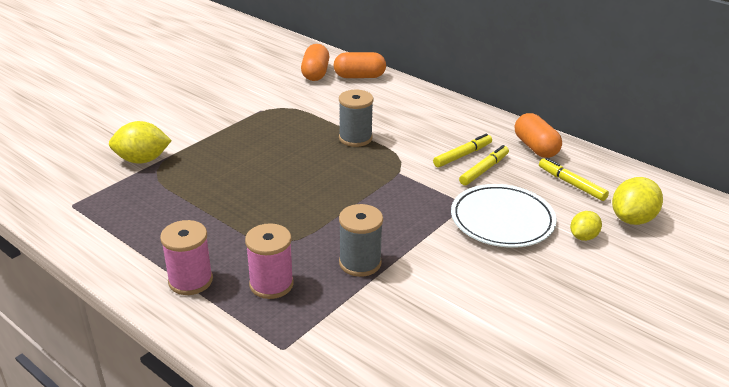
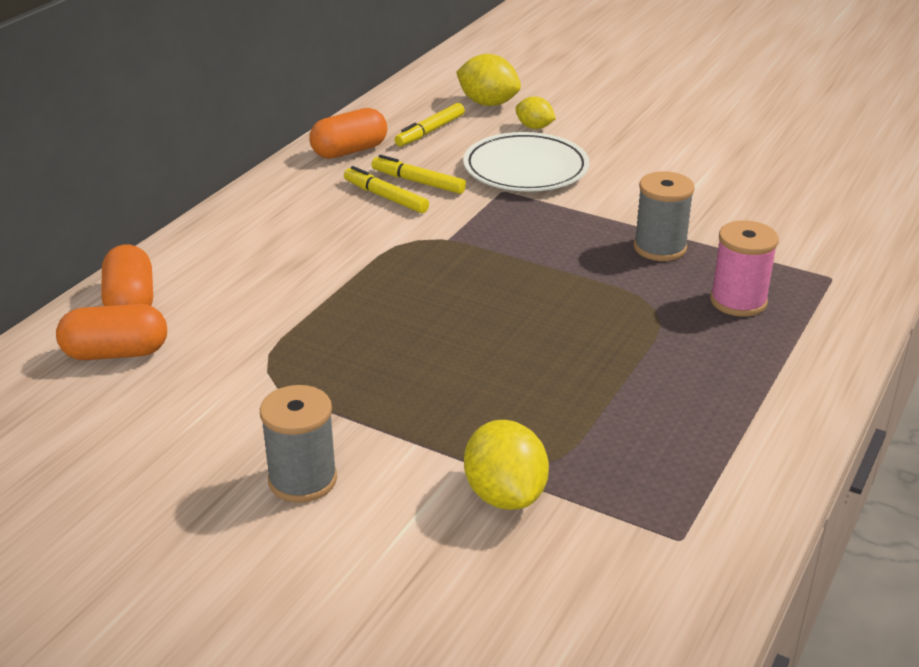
camera: 100 degrees left, 0 degrees up
pink spool [160,220,213,295] -> none
grey spool [339,90,373,147] -> grey spool moved to [260,385,337,503]

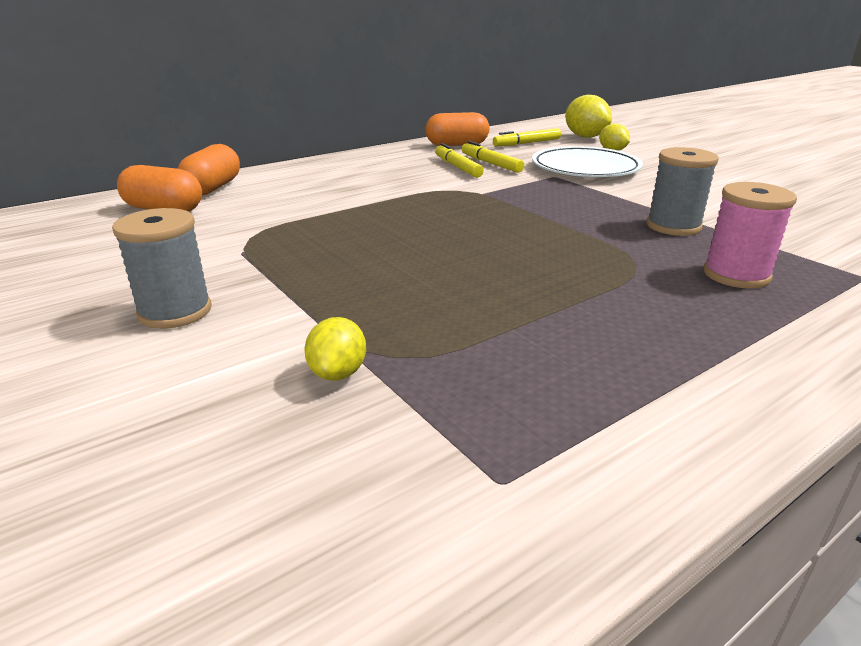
camera: 25 degrees right, 5 degrees down
yellow lemon [464,420,549,510] -> yellow lemon [304,317,366,381], size x0.61

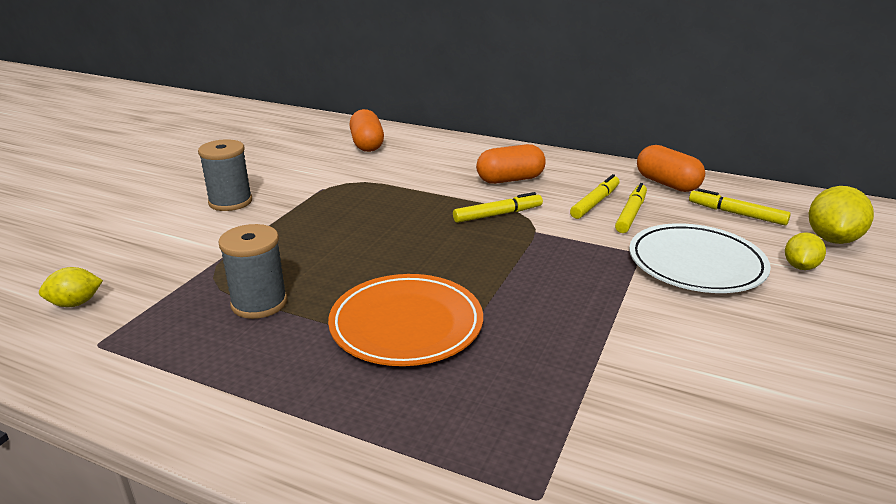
camera: 60 degrees right, 0 degrees up
orange capsule [178,144,240,195] -> orange capsule moved to [476,144,546,184]
yellow lemon [304,317,366,381] -> yellow lemon moved to [39,267,103,307]
grey spool [646,147,719,236] -> grey spool moved to [218,224,287,319]
pink spool [703,182,797,289] -> none
none -> orange plate [328,274,483,366]
none -> yellow marker [453,192,543,223]

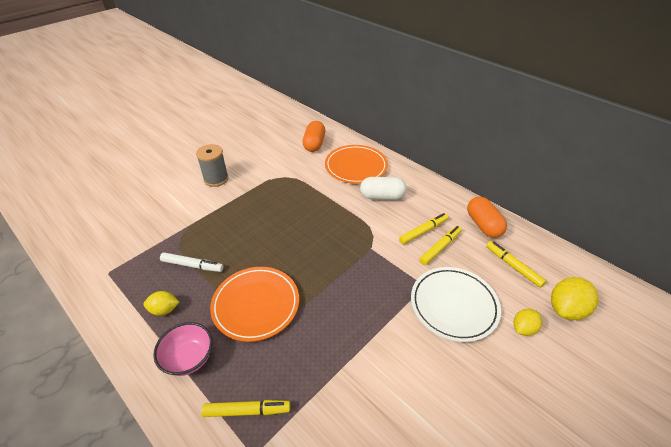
camera: 20 degrees right, 15 degrees up
yellow lemon [39,267,103,307] -> yellow lemon moved to [144,291,179,316]
grey spool [218,224,287,319] -> white marker [160,252,224,272]
yellow marker [453,192,543,223] -> yellow marker moved to [201,400,290,417]
orange capsule [476,144,546,184] -> white capsule [360,177,407,200]
none -> pink bowl [153,322,212,376]
none -> orange plate [325,145,388,184]

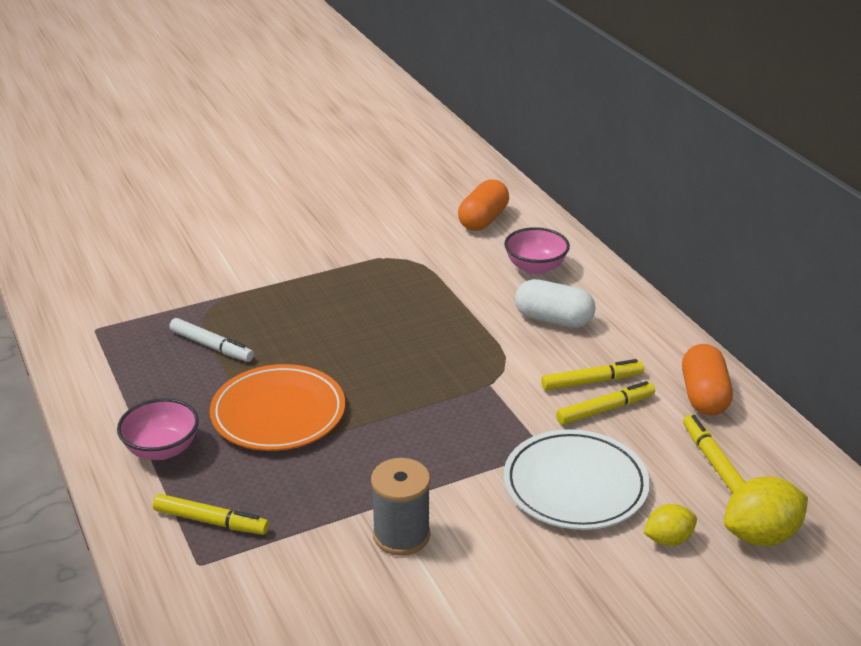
camera: 20 degrees right, 10 degrees down
yellow lemon [144,291,179,316] -> none
grey spool [196,144,229,187] -> grey spool moved to [371,458,430,556]
orange plate [325,145,388,184] -> pink bowl [504,227,570,275]

